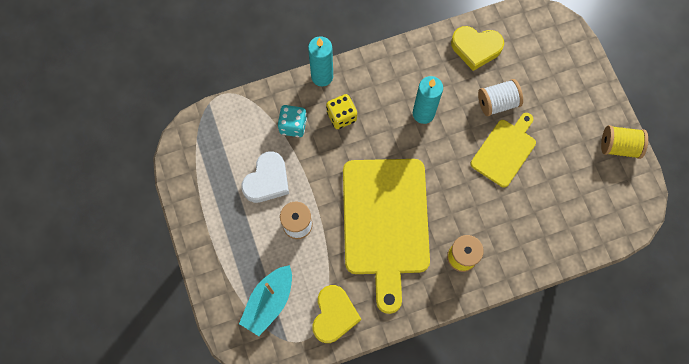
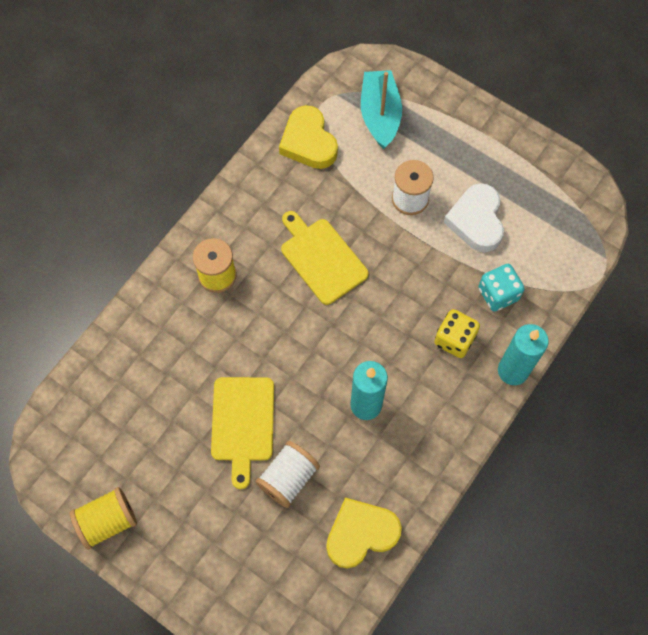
camera: 145 degrees right, 5 degrees down
yellow cutting board [343,159,430,314] -> yellow cutting board [281,211,369,305], size x0.54

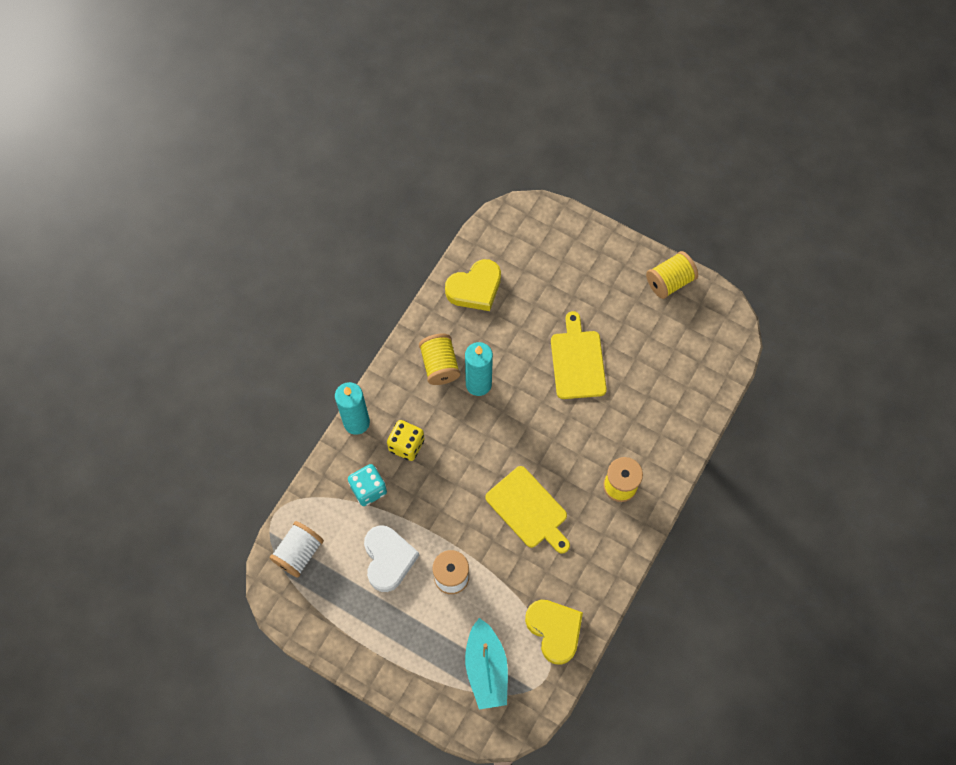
camera: 175 degrees right, 0 degrees up
white spool [255,441,320,508] -> white spool moved to [269,521,324,578]
none -> yellow spool [419,334,460,385]

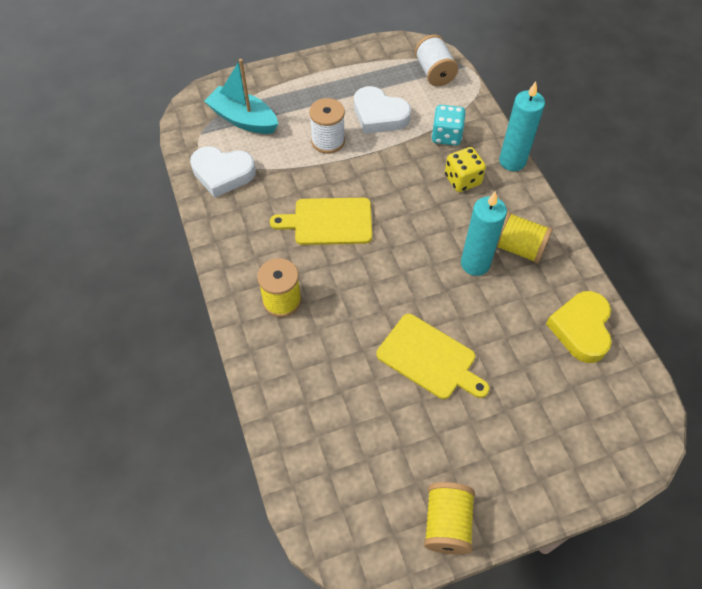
camera: 130 degrees right, 10 degrees down
yellow heart [525,600,583,665] -> white heart [190,146,256,198]

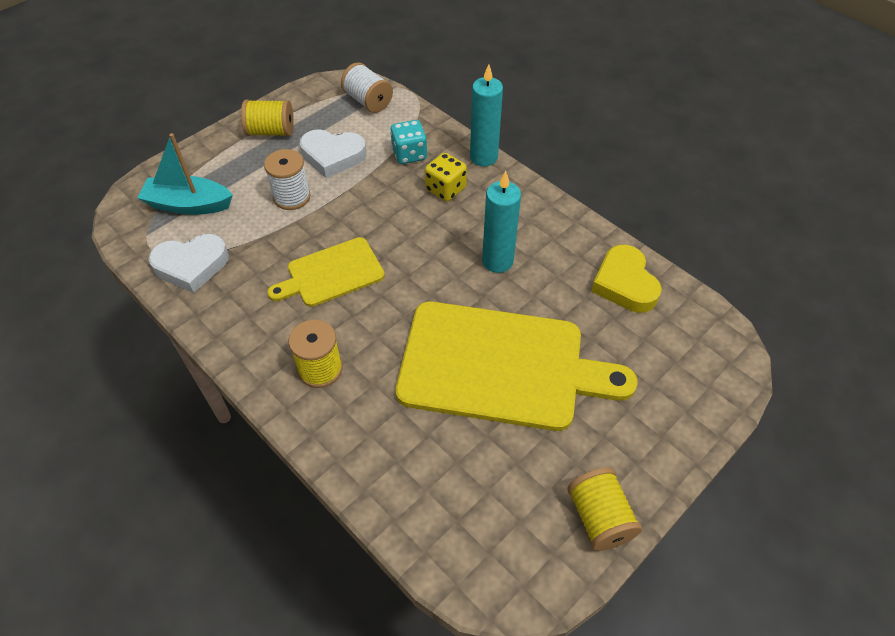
camera: 25 degrees left, 5 degrees down
yellow cutting board [376,314,490,399] -> yellow cutting board [396,301,638,431], size x1.86
yellow spool [496,212,553,264] -> yellow spool moved to [241,99,294,137]

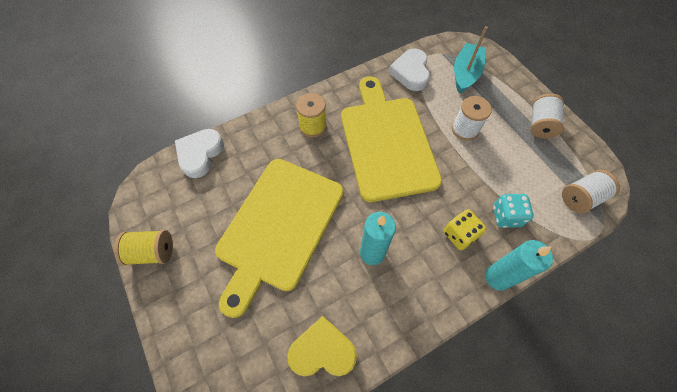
camera: 105 degrees right, 10 degrees up
yellow spool [241,99,294,137] -> white spool [530,94,564,139]
yellow cutting board [267,237,385,307] -> yellow cutting board [341,77,442,202], size x1.86
white heart [300,129,366,178] -> white heart moved to [175,129,224,178]

